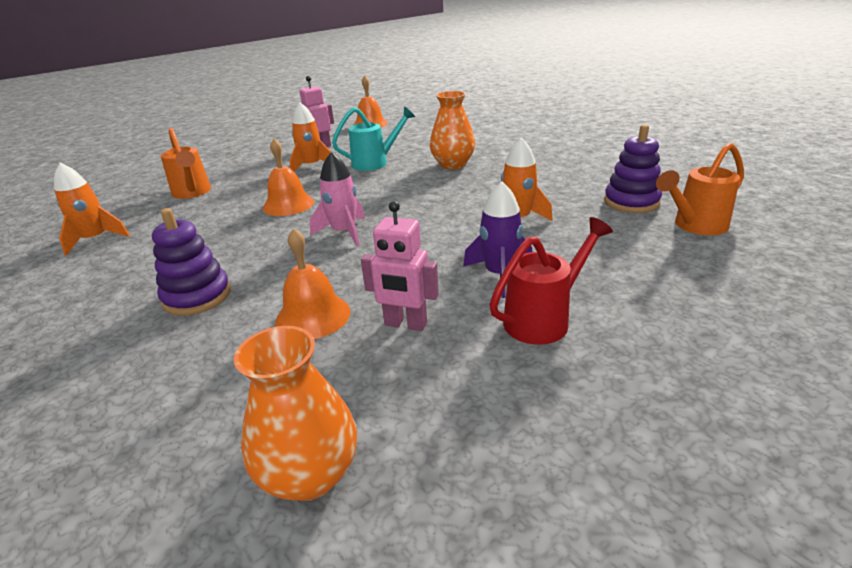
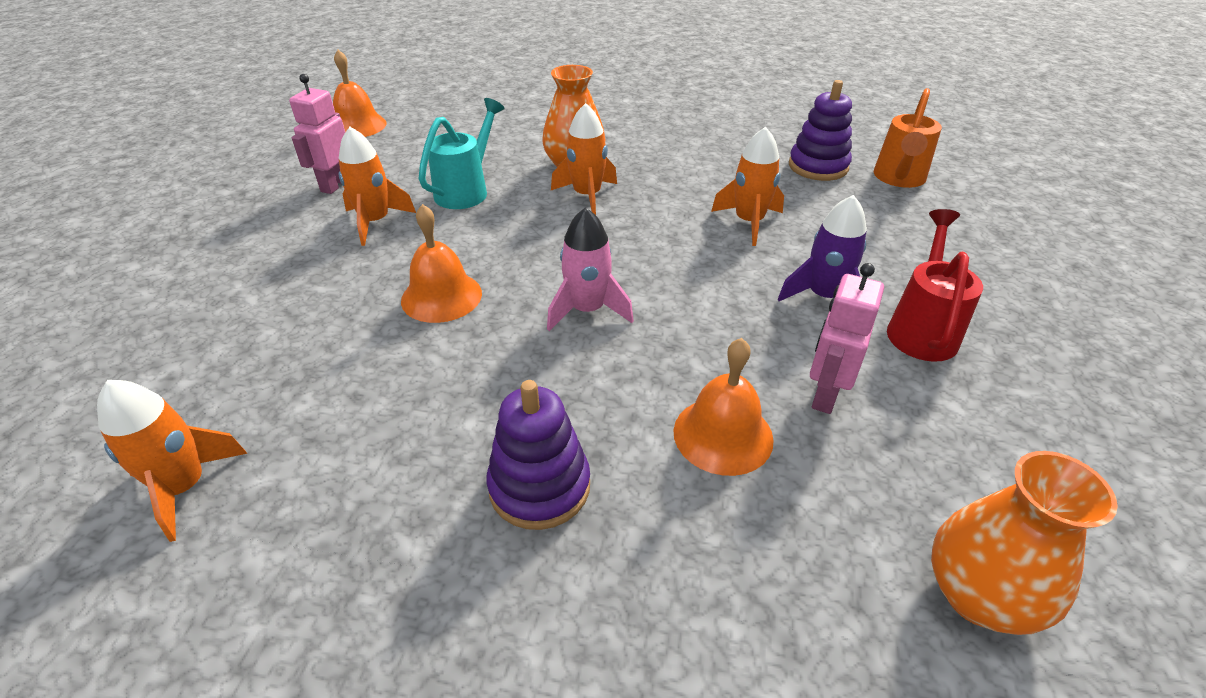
camera: 40 degrees left, 10 degrees up
orange watering can [161,128,211,199] -> none
pink robot [361,201,439,331] -> pink robot turned 135 degrees clockwise [810,263,884,414]
none -> orange rocket [551,103,617,215]

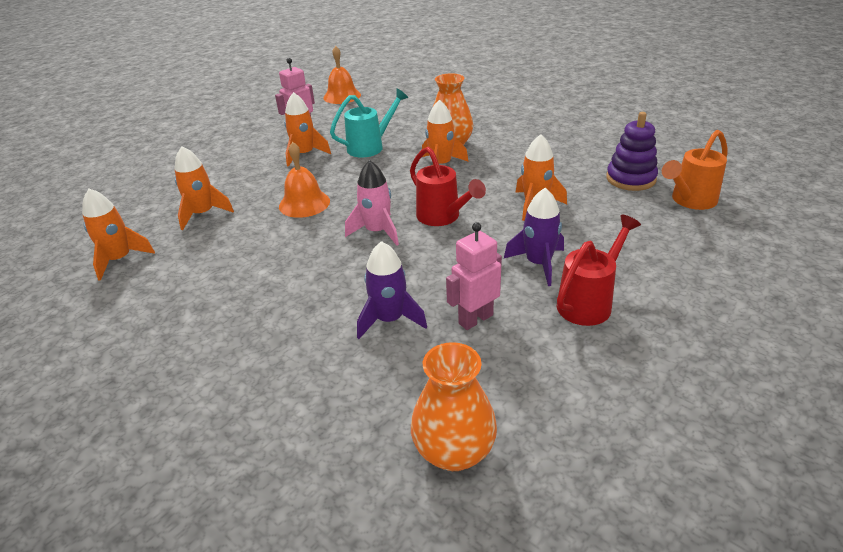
camera: 30 degrees right, 5 degrees down
purple stacking toy [487,380,590,530] -> none
orange bell [674,338,774,476] -> purple rocket [357,241,427,339]
none -> orange rocket [174,146,234,230]
none -> red watering can [410,147,486,226]

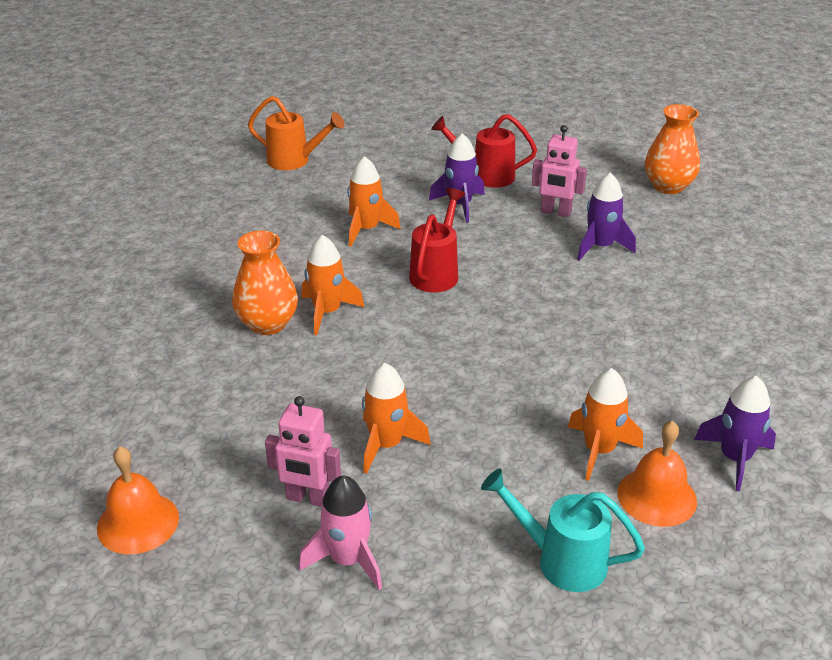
camera: 125 degrees left, 0 degrees up
orange rocket [82,189,155,281] -> purple rocket [694,376,776,491]
orange bell [279,142,330,218] -> orange bell moved to [617,421,697,527]
turquoise watering can [330,88,409,158] -> turquoise watering can moved to [481,469,645,592]
pink rocket [345,160,399,246] -> pink rocket moved to [299,475,382,590]
purple stacking toy [606,112,658,191] -> none

